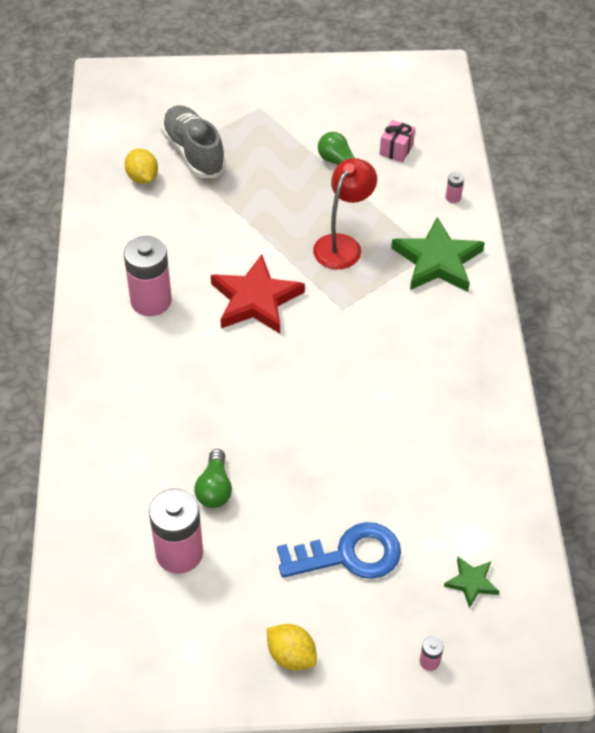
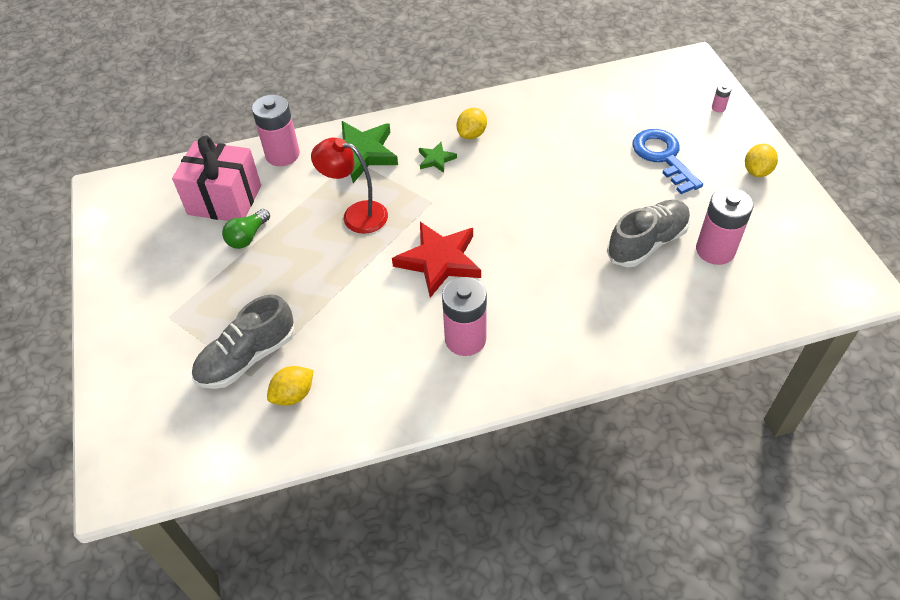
camera: 100 degrees left, 0 degrees up
green light bulb [194,449,232,508] -> grey shoe [607,200,690,267]
pink gift [380,120,415,162] -> pink gift [172,135,261,221], size x2.17
green star [444,557,499,609] -> green star moved to [419,142,457,173]
pink battery [445,172,464,203] -> pink battery [252,94,300,166], size x2.44
none -> yellow lemon [457,108,487,139]

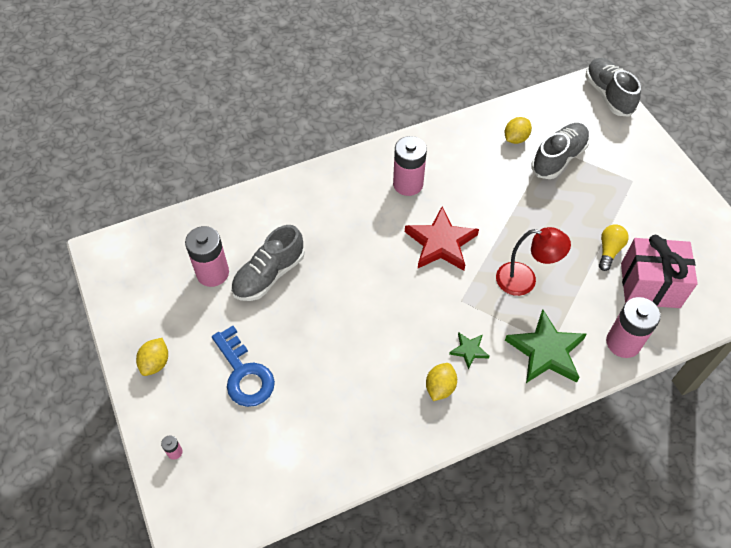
camera: 170 degrees right, 5 degrees up
green light bulb [222,209,270,249] -> yellow light bulb [599,224,629,271]
none -> grey shoe [585,58,641,117]

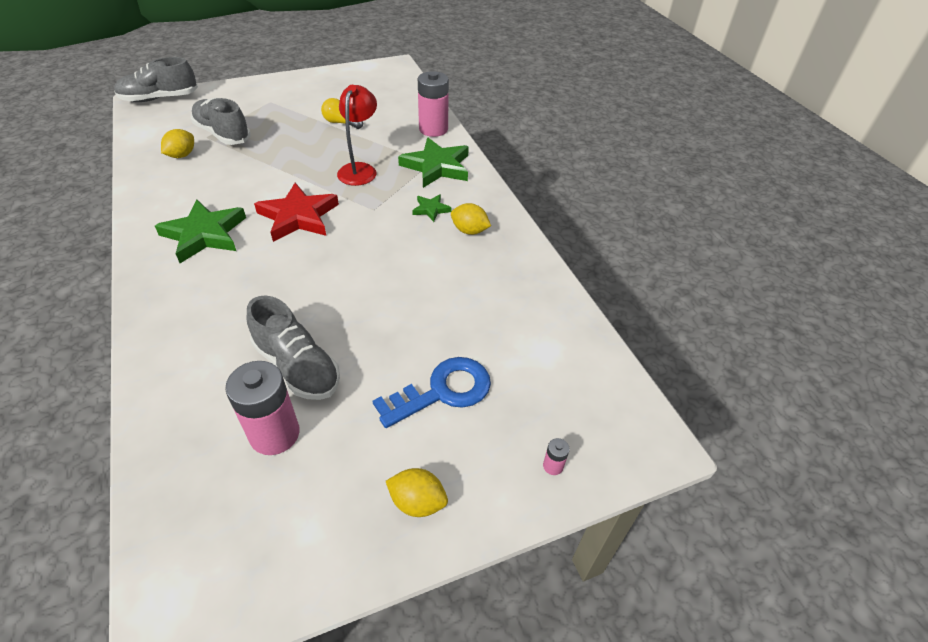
camera: 90 degrees left, 10 degrees down
pink battery [393,136,427,196] -> green star [155,199,246,263]
yellow lemon [505,117,532,144] -> yellow lemon turned 75 degrees clockwise [161,129,194,158]
pink gift [621,235,698,308] -> none

